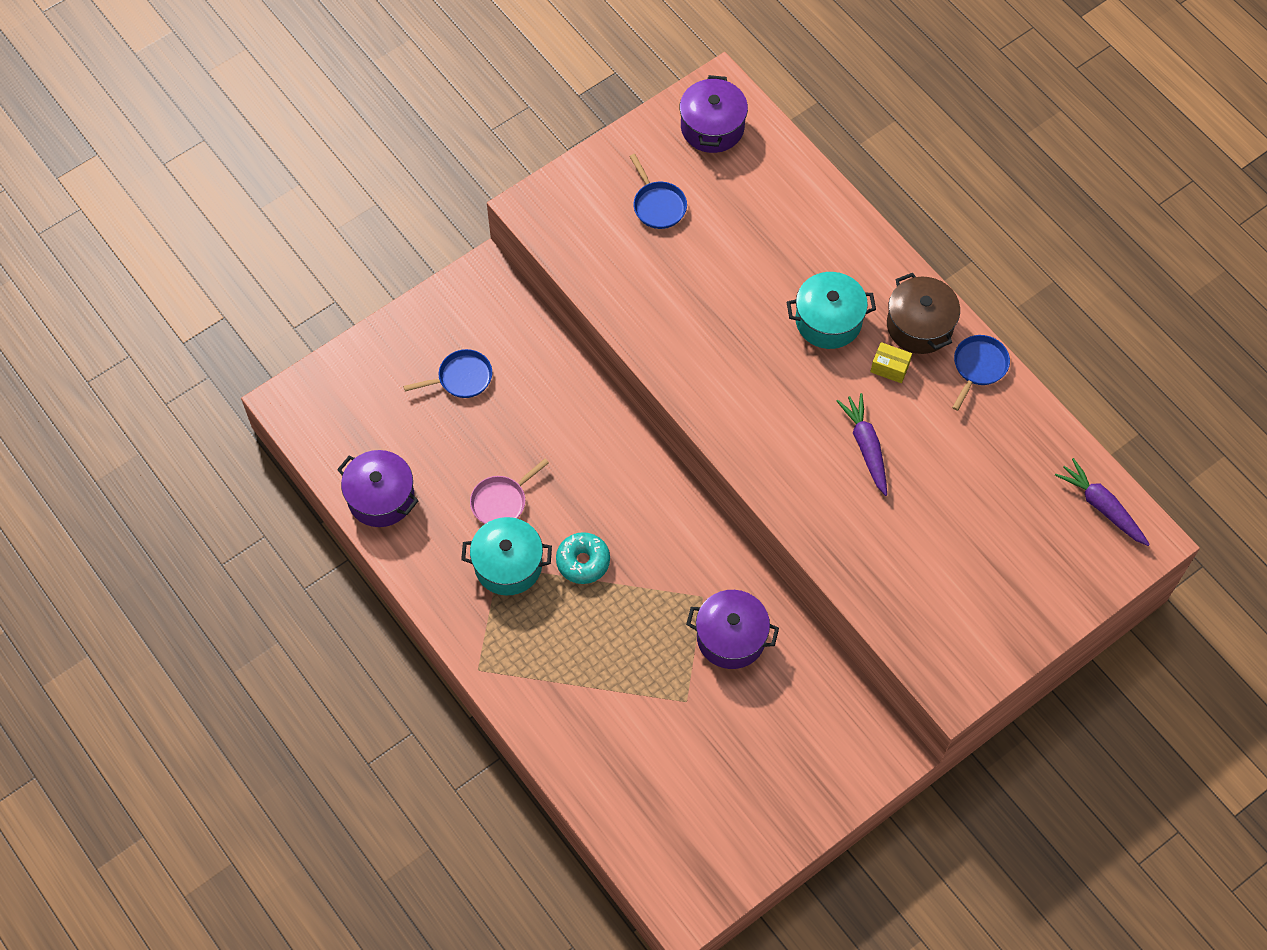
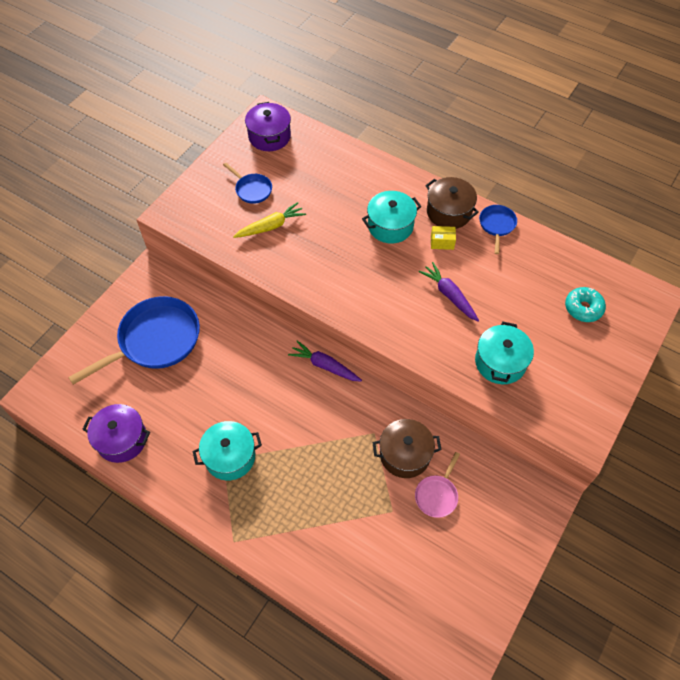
camera: 20 degrees left, 5 degrees down
blue pan [403,349,492,398] -> blue pan [68,296,200,385], size x2.11
pink pan [470,459,549,524] -> pink pan moved to [415,452,460,518]
turquoise donut [556,532,610,584] -> turquoise donut moved to [565,287,606,322]
purple pot [686,590,779,669] -> brown pot [373,419,441,478]
purple carrot [1055,458,1150,546] -> purple carrot moved to [288,341,362,382]
none -> yellow carrot [233,202,306,238]
none -> turquoise pot [475,321,534,384]

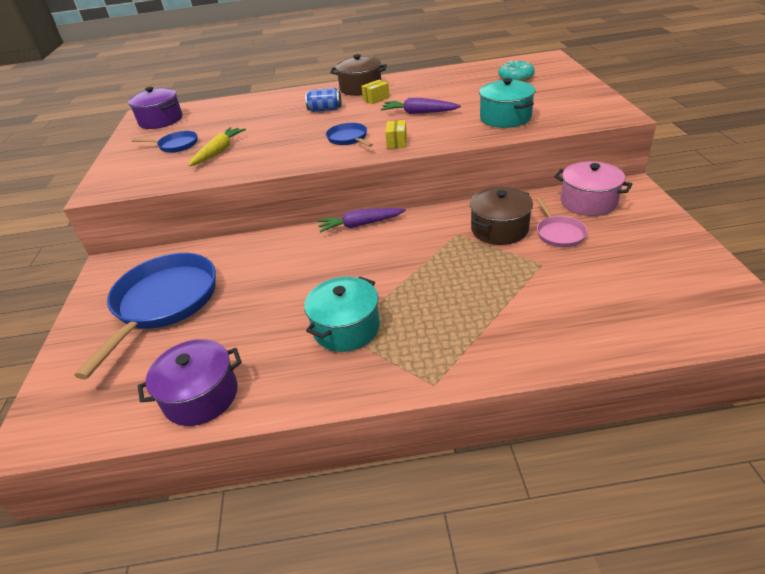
camera: 35 degrees left, 20 degrees down
turquoise pot [362,191,422,243] -> blue can [305,88,342,112]
blue pan [479,205,517,254] -> blue pan moved to [326,123,373,147]
none -> yellow box [385,120,407,149]
none -> pink pot [554,161,633,216]

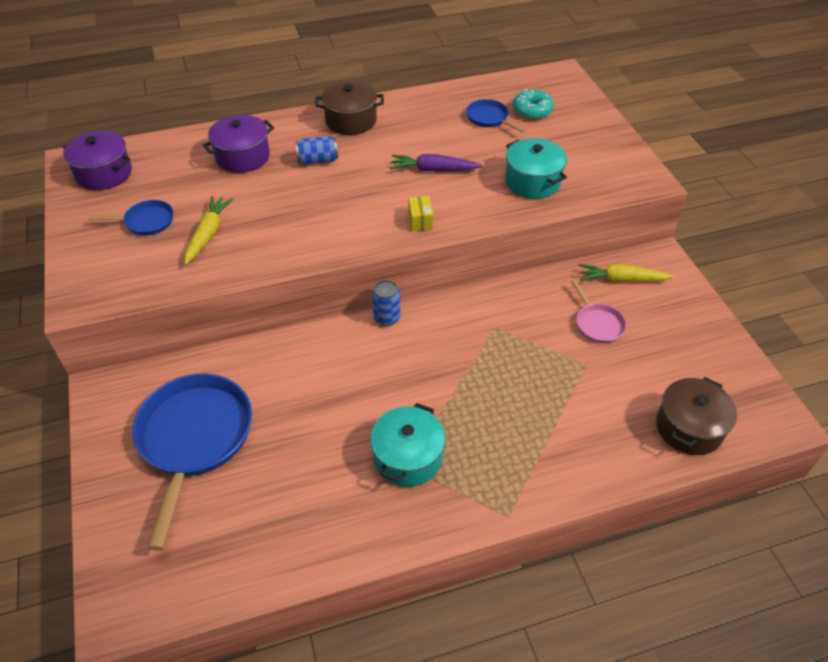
camera: 15 degrees left, 10 degrees up
purple pot [138,339,242,426] -> purple pot moved to [203,115,274,173]
purple carrot [317,208,406,233] -> blue can [372,280,401,326]
blue pan [326,123,373,147] -> blue pan moved to [466,99,526,133]
yellow box [361,80,390,104] -> none
brown pot [470,187,533,245] -> brown pot moved to [656,377,737,455]
pink pot [554,161,633,216] -> yellow carrot [578,264,674,282]

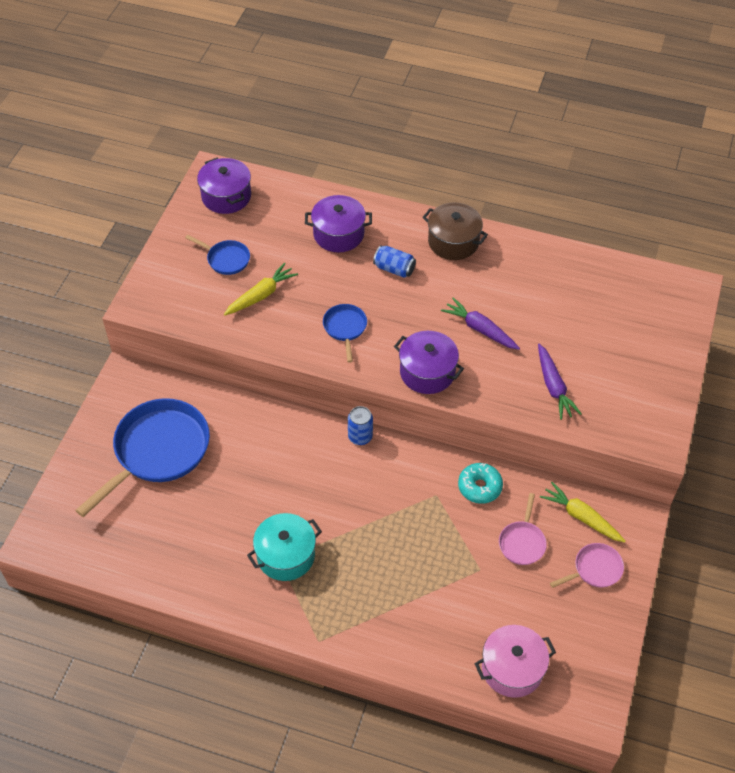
camera: 35 degrees right, 5 degrees up
yellow box [408,196,433,231] -> purple pot [394,331,464,394]
blue pan [466,99,526,133] -> blue pan moved to [323,304,367,363]
turquoise pot [505,138,567,199] -> purple carrot [538,344,582,420]
turquoise donut [513,89,554,119] -> turquoise donut moved to [458,463,503,504]
brown pot [656,377,737,455] -> pink pot [474,625,556,698]
none -> pink pan [550,543,624,588]

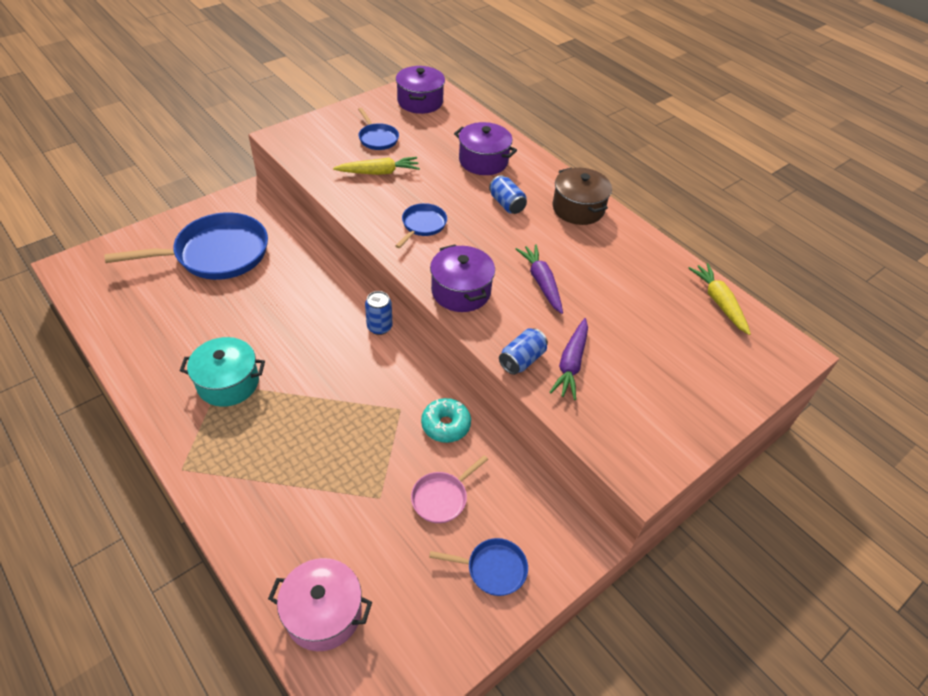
camera: 30 degrees right, 5 degrees down
yellow carrot [540,482,625,543] -> yellow carrot moved to [688,263,751,335]
pink pan [550,543,624,588] -> blue pan [429,538,528,596]
none -> blue can [499,328,548,375]

